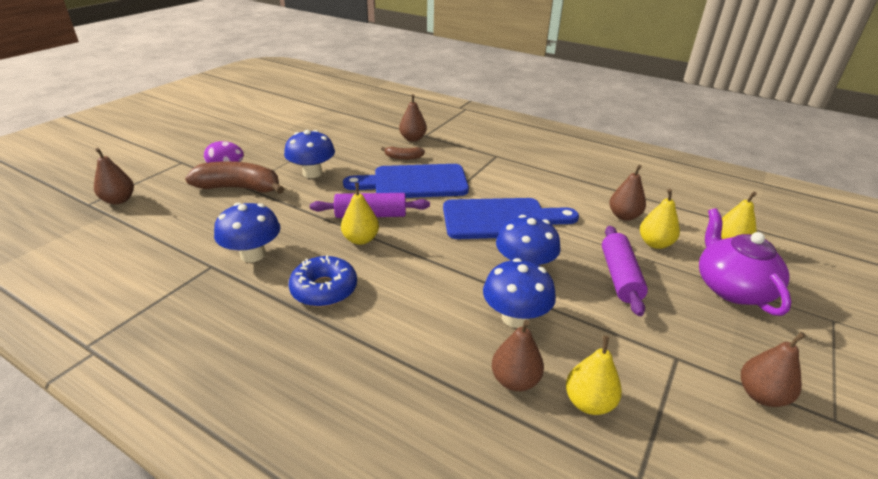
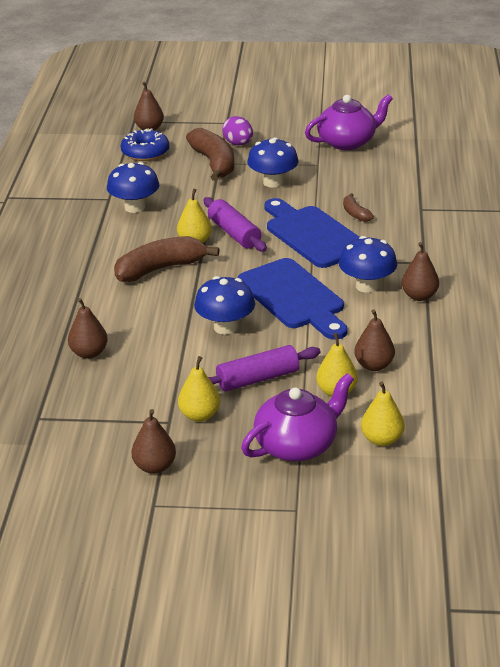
camera: 65 degrees right, 0 degrees up
blue donut [289,255,357,307] -> blue donut moved to [121,128,169,161]
brown pear [399,94,427,142] -> brown pear moved to [401,242,439,301]
blue mushroom [483,258,556,328] -> blue mushroom moved to [339,236,397,293]
yellow pear [566,336,622,415] -> yellow pear moved to [178,356,220,422]
none -> brown banana [114,236,220,282]
none -> purple teapot [305,94,393,150]

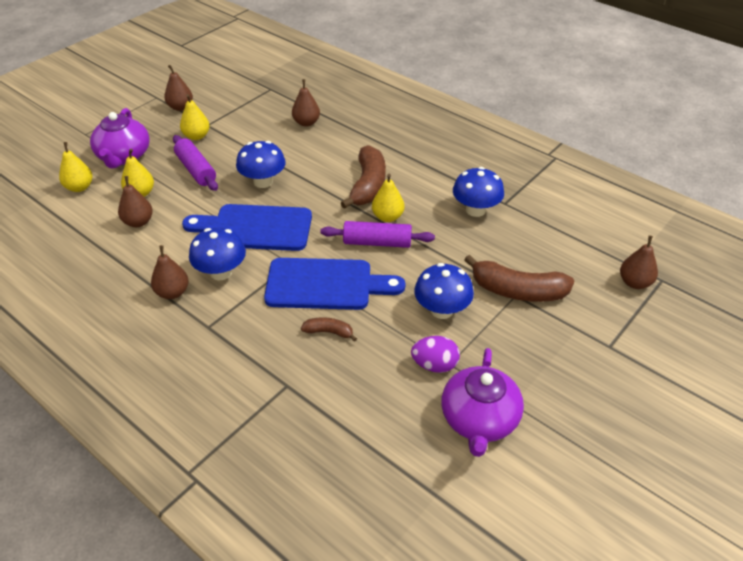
camera: 125 degrees right, 10 degrees up
blue donut [121,128,169,161] -> none
purple rolling pin [208,345,321,391] -> purple rolling pin turned 45 degrees counterclockwise [173,135,218,191]
purple egg [222,116,253,145] -> purple egg moved to [411,336,460,373]

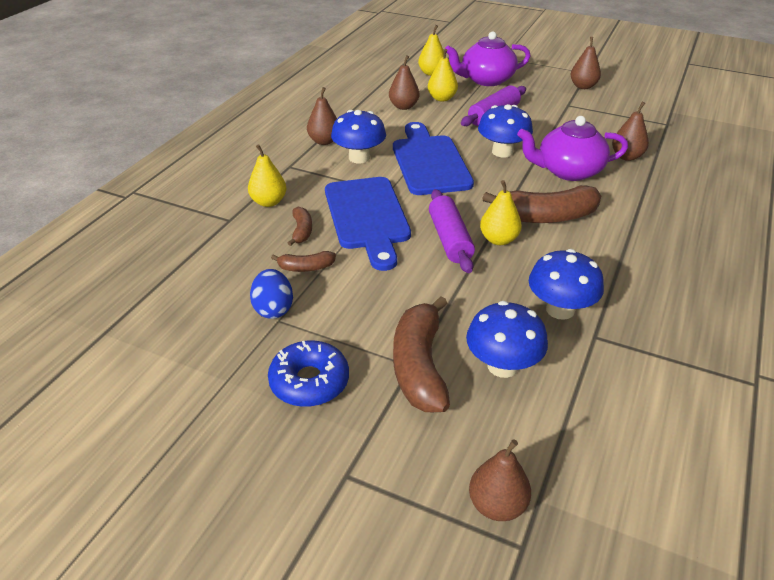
camera: 75 degrees right, 5 degrees down
yellow pear [180,94,210,140] -> yellow pear moved to [248,144,286,207]
purple egg [411,336,460,373] -> blue egg [250,269,293,319]
blue mushroom [414,263,474,319] -> blue mushroom moved to [466,301,548,378]
purple teapot [441,348,524,457] -> purple teapot moved to [517,116,628,181]
none -> blue donut [268,341,349,407]
none -> brown banana [271,251,336,272]

